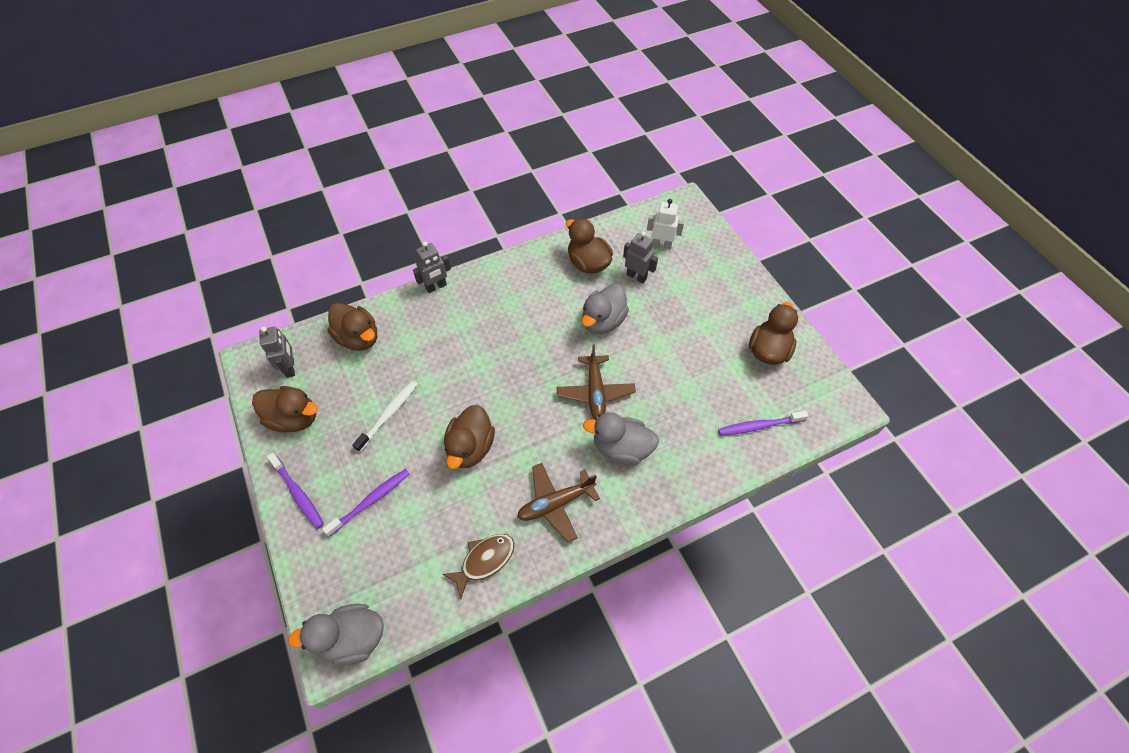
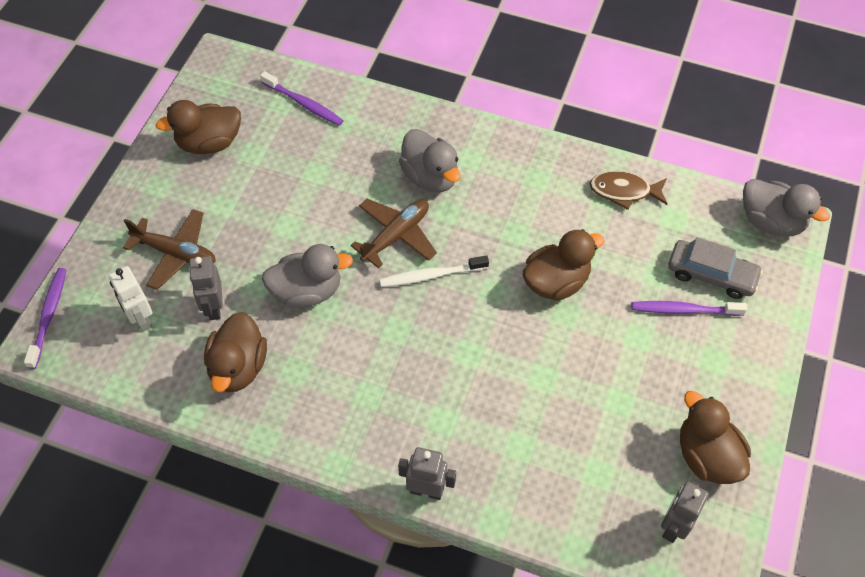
camera: 135 degrees left, 0 degrees up
purple toothbrush [267,453,324,529] -> purple toothbrush moved to [24,268,66,369]
brown duck [328,303,377,351] -> none
white toothbrush [352,381,417,452] -> white toothbrush moved to [379,255,489,287]
brown plane [517,463,600,542] -> brown plane moved to [123,209,216,290]
none -> grey car [668,237,763,299]

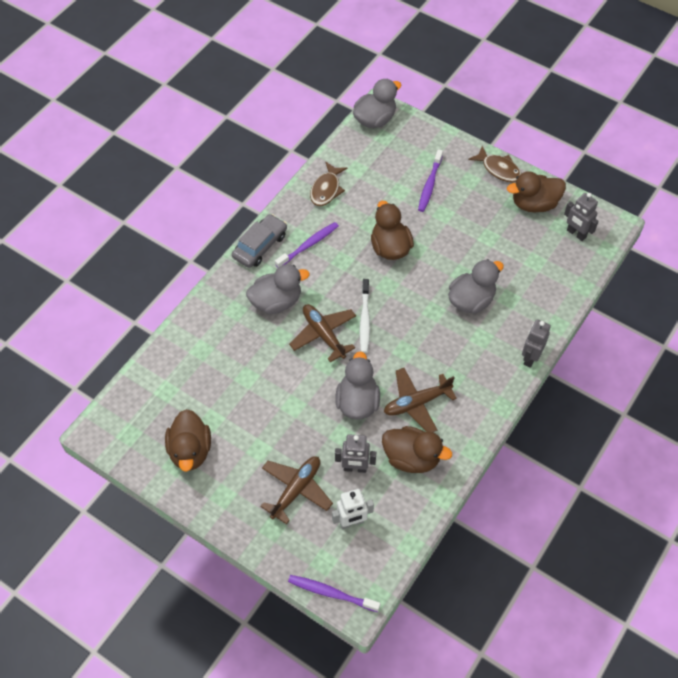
camera: 75 degrees left, 0 degrees up
purple toothbrush [260,71,344,126] -> purple toothbrush moved to [275,222,339,268]
grey car [668,237,763,299] -> grey car moved to [232,214,287,268]
none -> brown plane [384,368,457,432]
none -> grey duck [448,259,504,314]
none -> brown fish [468,146,522,182]

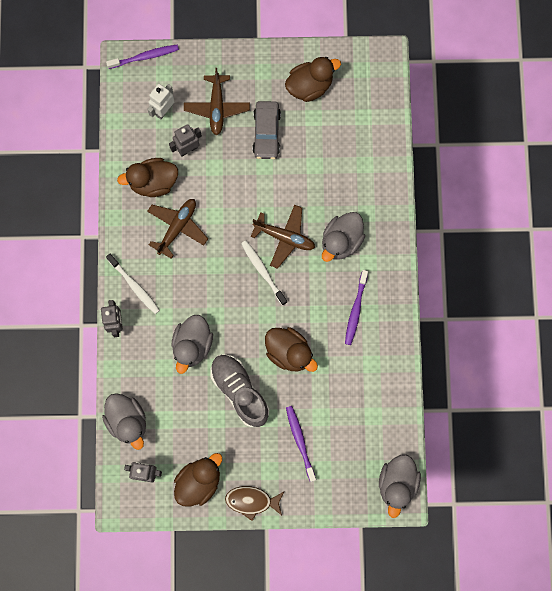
camera: 145 degrees right, 20 degrees up
brown duck [165,409,211,472] -> brown duck turned 105 degrees clockwise [285,57,341,102]
grey car [232,214,287,268] -> grey car moved to [252,101,281,159]
brown fish [310,162,347,206] -> none
grey duck [335,351,380,419] -> grey duck moved to [102,393,146,450]
none -> white toothbrush [106,254,160,314]
none -> grey shoe [210,354,269,427]

